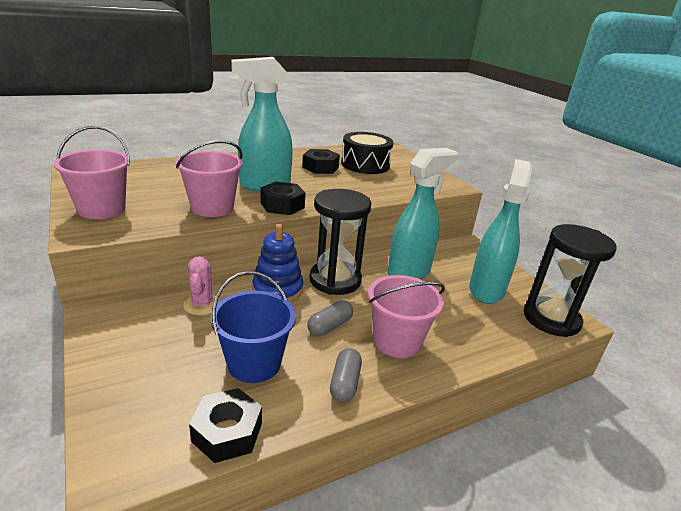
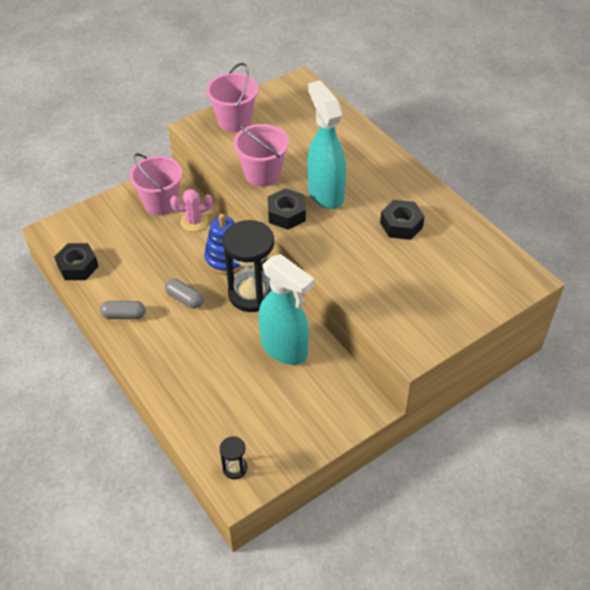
camera: 85 degrees right, 20 degrees up
blue bucket [210,271,296,383] -> none
black drum [341,132,393,174] -> none
pink bucket [368,275,445,358] -> pink bucket moved to [129,153,182,215]
turquoise spray bottle [469,159,532,304] -> none
black hourglass [524,224,617,337] -> black hourglass [220,436,248,479], size x0.44

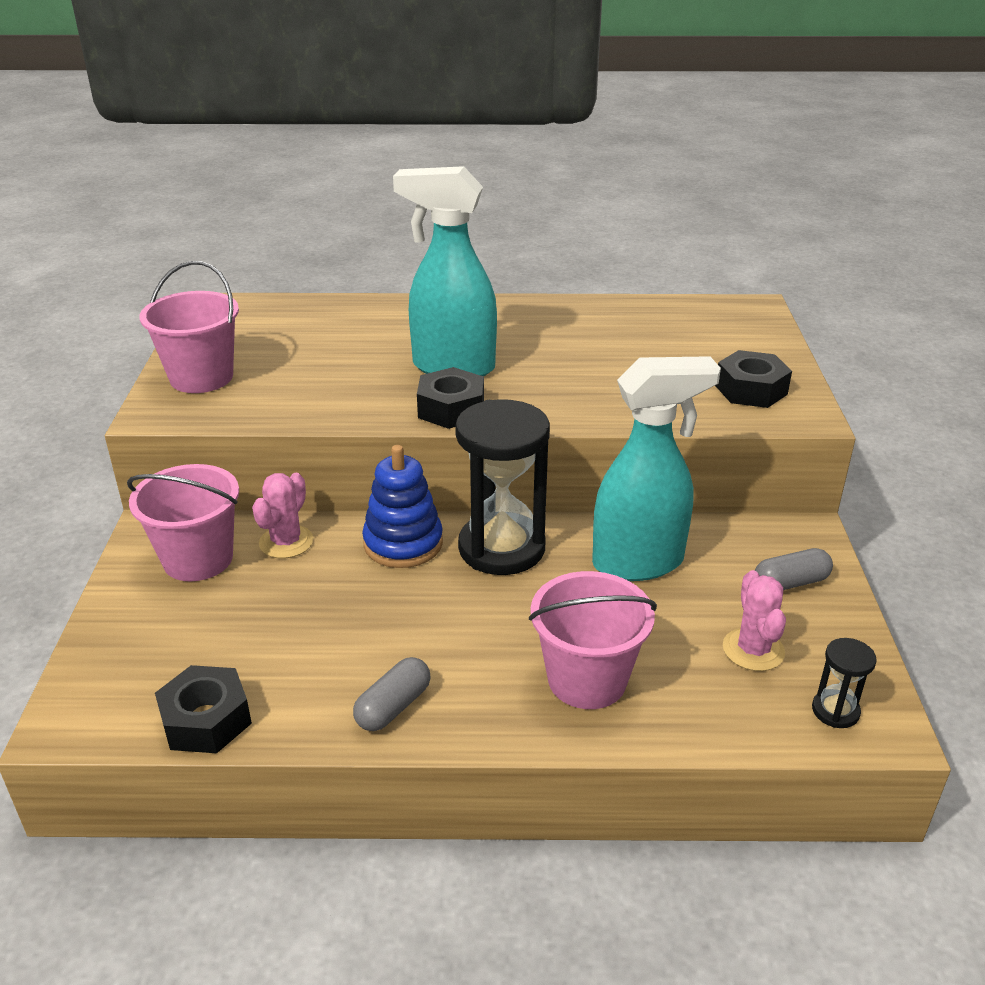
camera: 55 degrees left, 15 degrees down
grey capsule [165,279,204,308] -> grey capsule moved to [755,548,833,590]
pink bucket [233,124,289,187] -> pink bucket moved to [529,571,657,709]
black nut [380,200,425,240] -> black nut moved to [715,350,792,408]
none -> pink cactus [723,570,786,671]

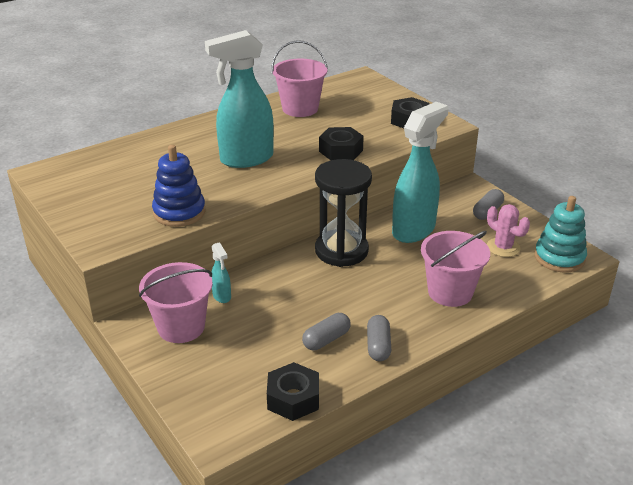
camera: 35 degrees left, 0 degrees up
pink bucket [139,261,239,393] -> pink bucket moved to [271,40,328,117]
pink cactus [252,472,313,558] -> turquoise spray bottle [211,242,231,303]
blue stacking toy [362,445,443,568] -> blue stacking toy moved to [152,145,206,227]
black nut [417,367,484,429] -> black nut moved to [319,127,364,160]
black hourglass [812,638,877,728] -> turquoise stacking toy [535,196,587,273]
none -> grey capsule [302,313,351,350]

